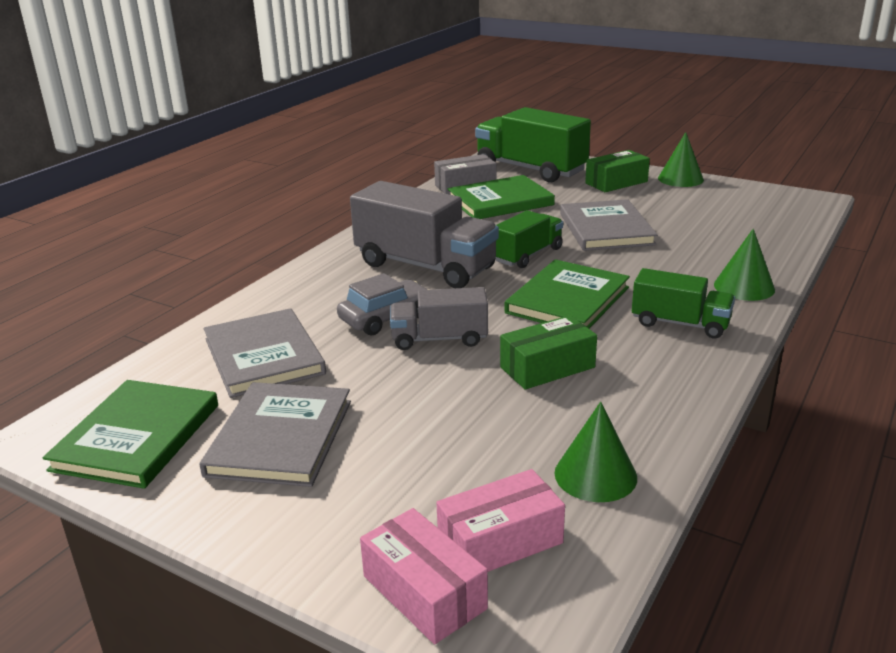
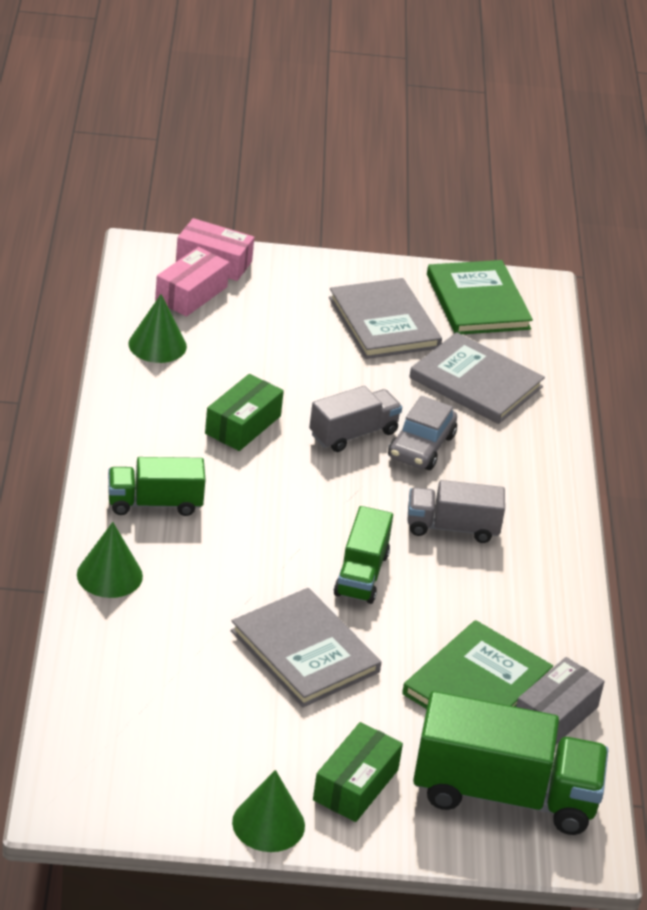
camera: 145 degrees right, 10 degrees up
grey truck [350,181,499,288] -> grey truck [408,480,505,543], size x0.58
green book [505,259,630,329] -> none

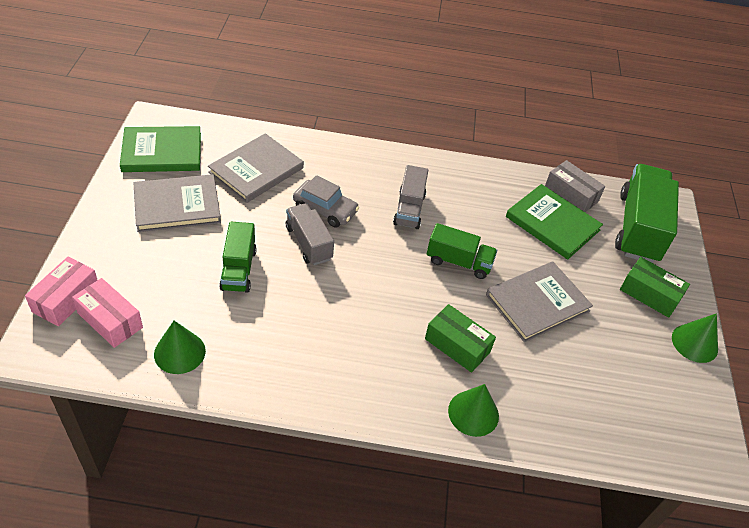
camera: 85 degrees left, 10 degrees up
green truck [108,457,206,516] -> green truck moved to [219,222,257,293]
green box [205,374,284,451] -> green box moved to [425,304,496,373]

